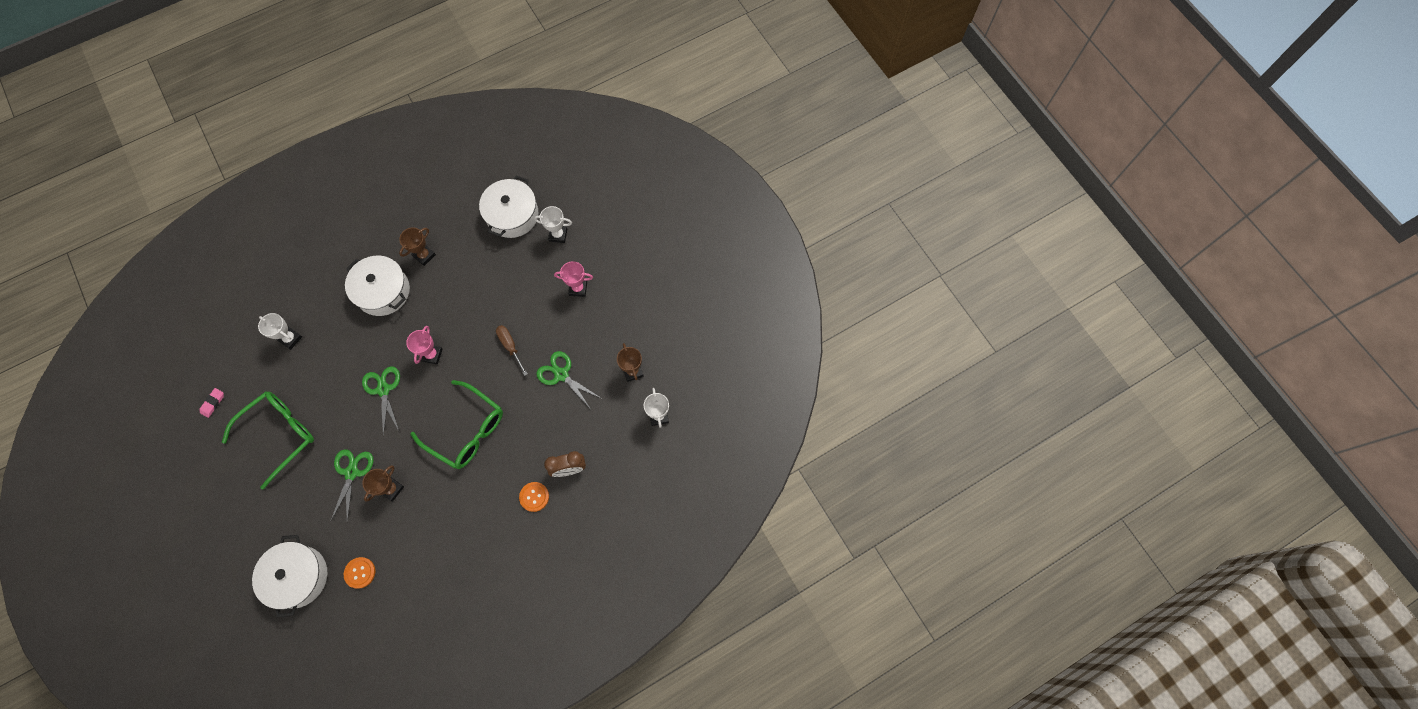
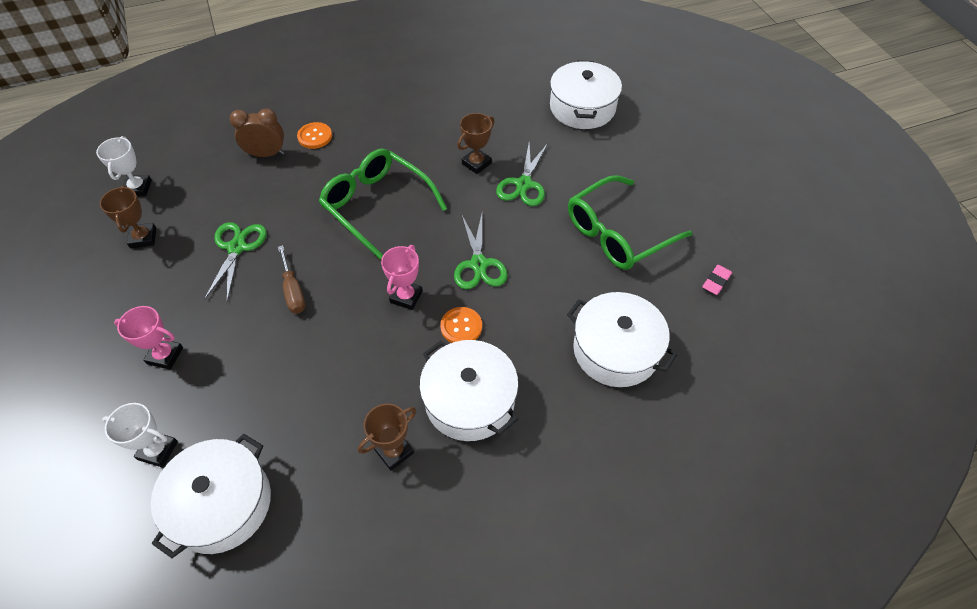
camera: 170 degrees left, 15 degrees down
white trophy [258,313,302,350] -> white pot [567,292,677,387]
orange button [344,557,375,589] -> orange button moved to [440,307,482,343]
green scissors [536,351,601,408] -> green scissors turned 135 degrees counterclockwise [204,222,267,301]

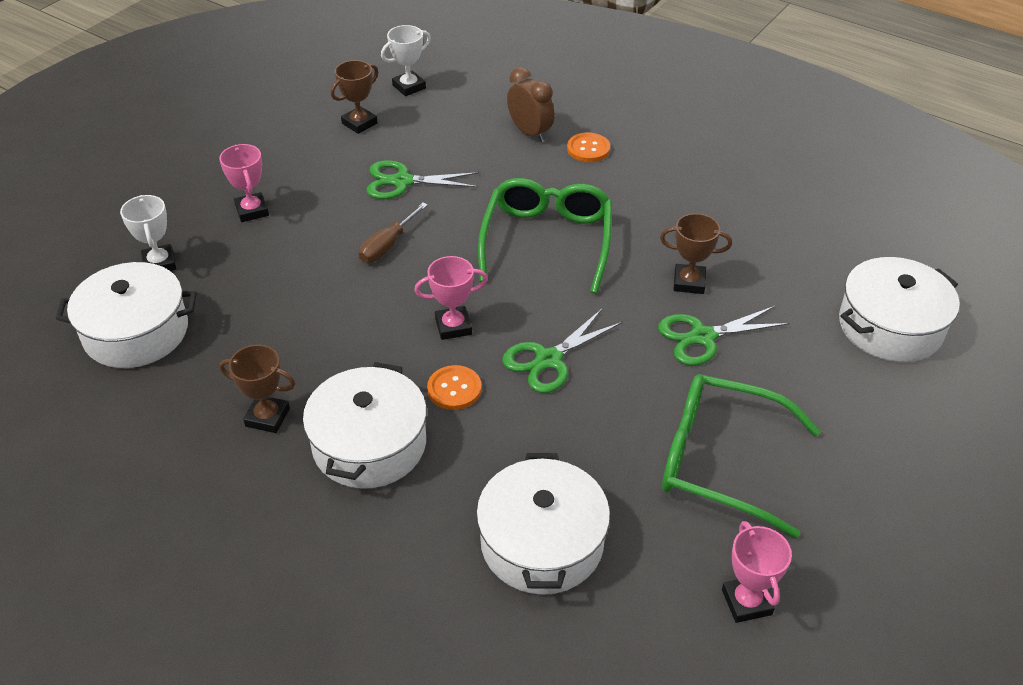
camera: 55 degrees right, 10 degrees down
green scissors [204,222,267,301] -> green scissors turned 150 degrees counterclockwise [366,160,479,199]
pink eraser [702,265,732,295] -> pink trophy [722,521,792,623]

